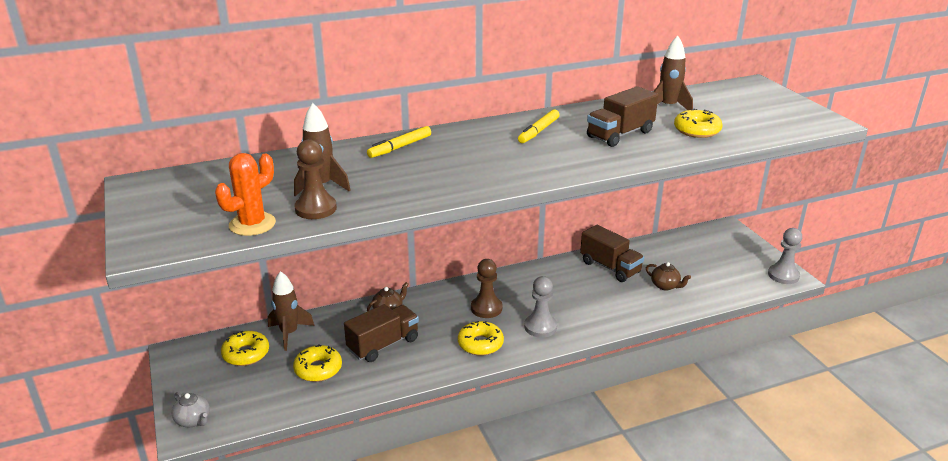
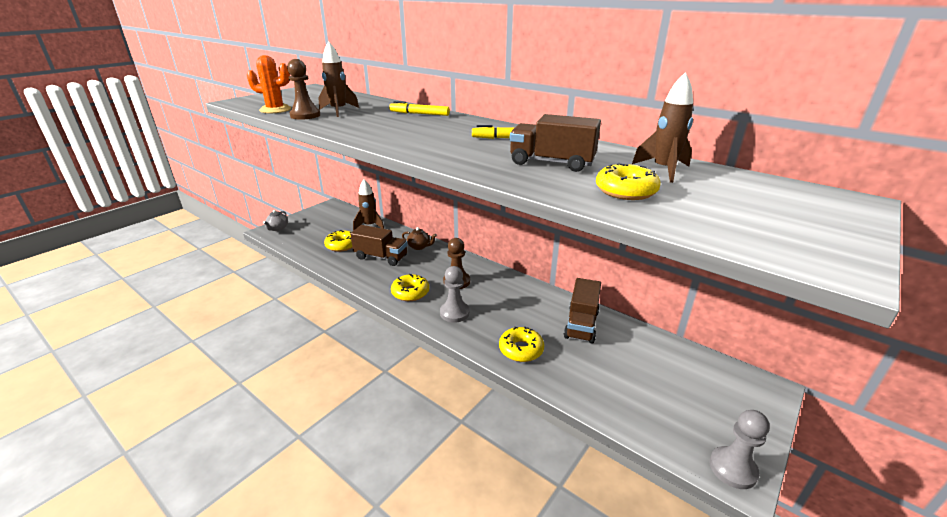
camera: 60 degrees right, 0 degrees up
yellow donut [221,331,269,366] -> yellow donut moved to [499,327,544,362]
brown teapot [646,262,691,290] -> none

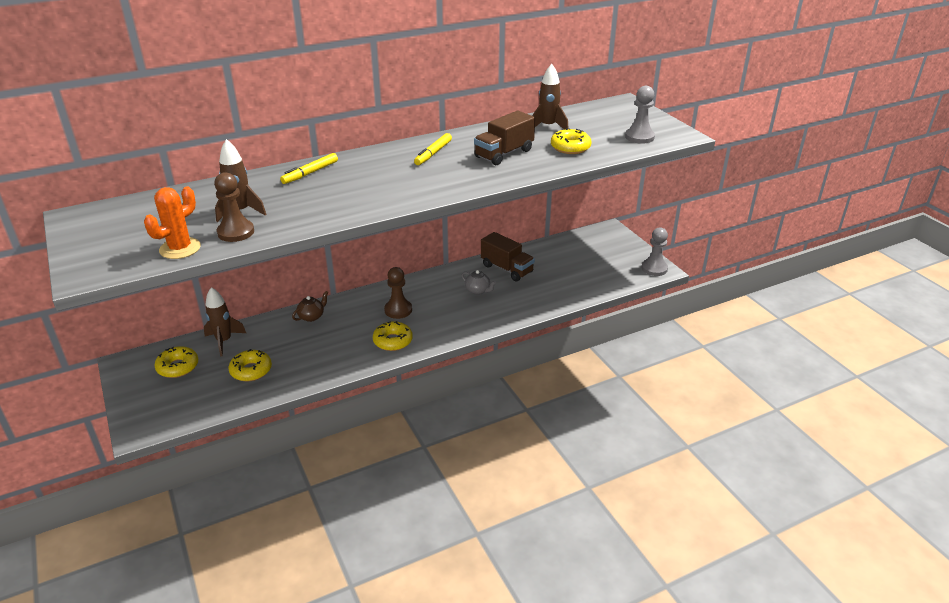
camera: 65 degrees left, 5 degrees up
grey teapot [263,210,288,231] -> grey teapot moved to [461,270,496,295]
brown truck [350,225,408,266] -> none
grey pawn [440,266,470,323] -> grey pawn moved to [625,86,655,144]
yellow donut [499,327,544,362] -> yellow donut moved to [155,346,198,378]

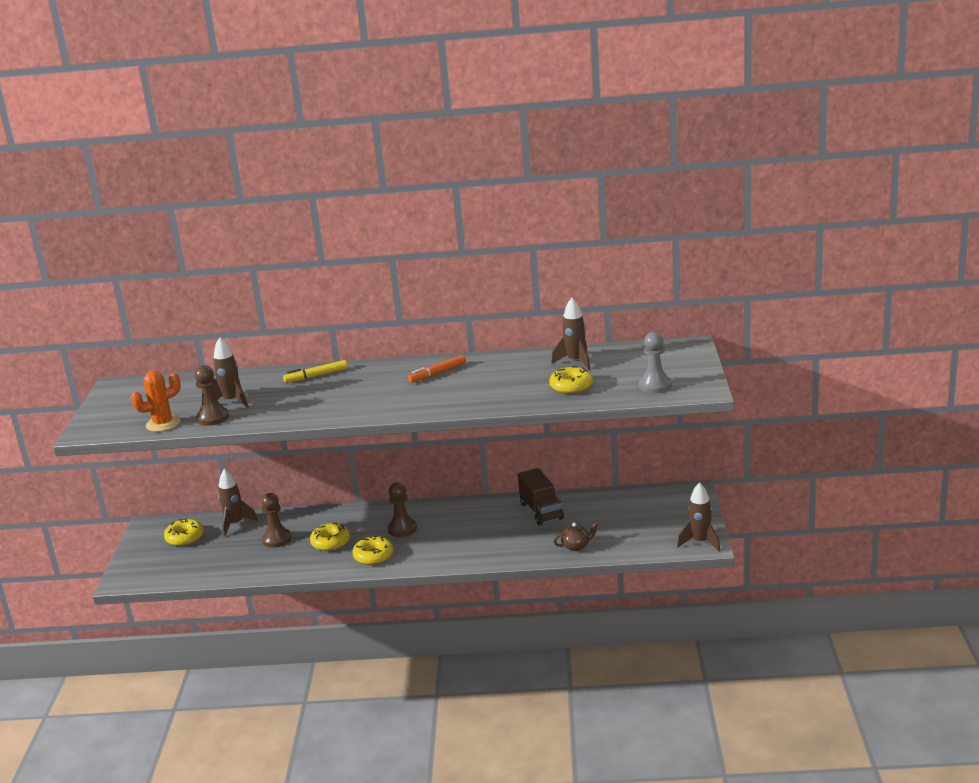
camera: 30 degrees right, 10 degrees down
yellow donut [228,349,272,382] -> yellow donut moved to [310,523,350,551]
brown teapot [292,291,329,322] -> brown teapot moved to [554,521,599,551]
yellow marker [414,133,452,165] -> orange marker [408,355,466,383]
grey teapot [461,270,496,295] -> none
brown truck [474,111,535,165] -> none
grey pawn [642,228,668,276] -> brown rocket [677,482,720,552]
none -> brown pawn [261,493,291,548]

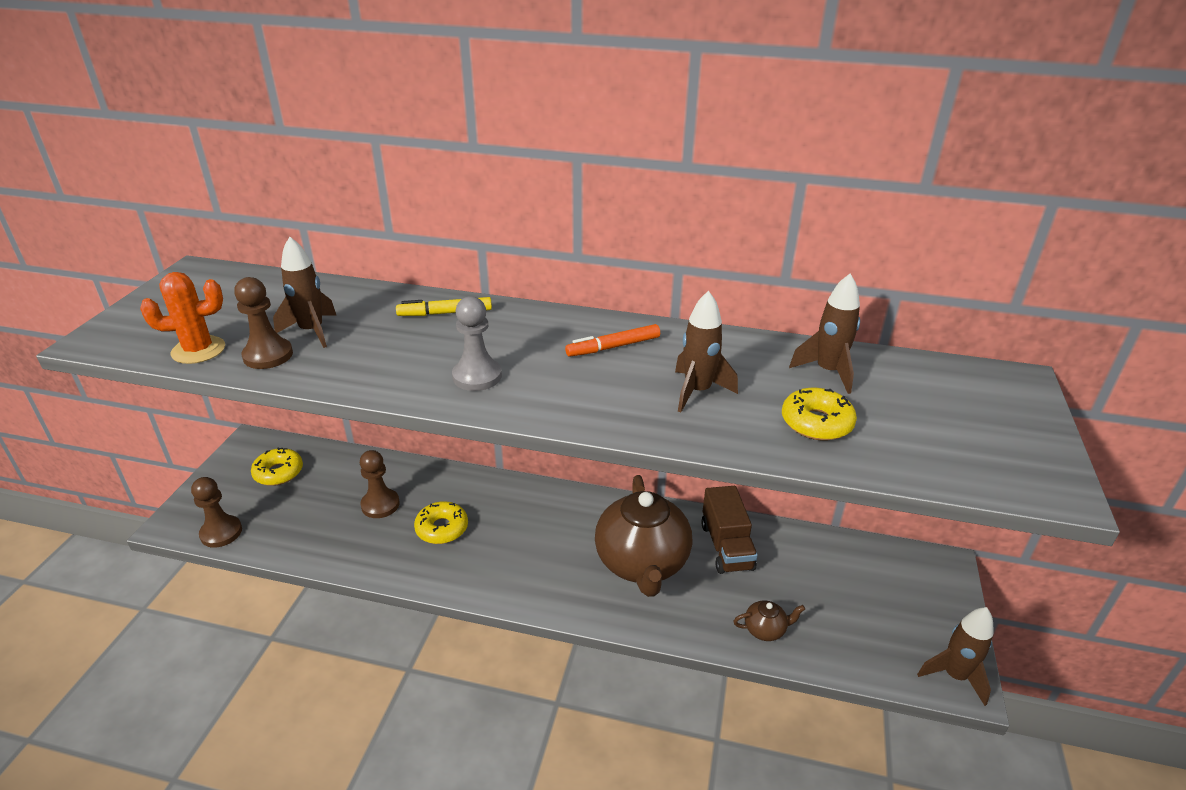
camera: 10 degrees right, 10 degrees up
brown rocket [218,469,258,537] -> brown rocket moved to [675,291,738,413]
yellow donut [353,536,393,565] -> none
brown pawn [388,482,417,537] -> brown pawn moved to [191,477,242,547]
grey pawn [639,332,671,393] -> grey pawn moved to [452,296,502,391]
none -> brown teapot [595,475,692,597]

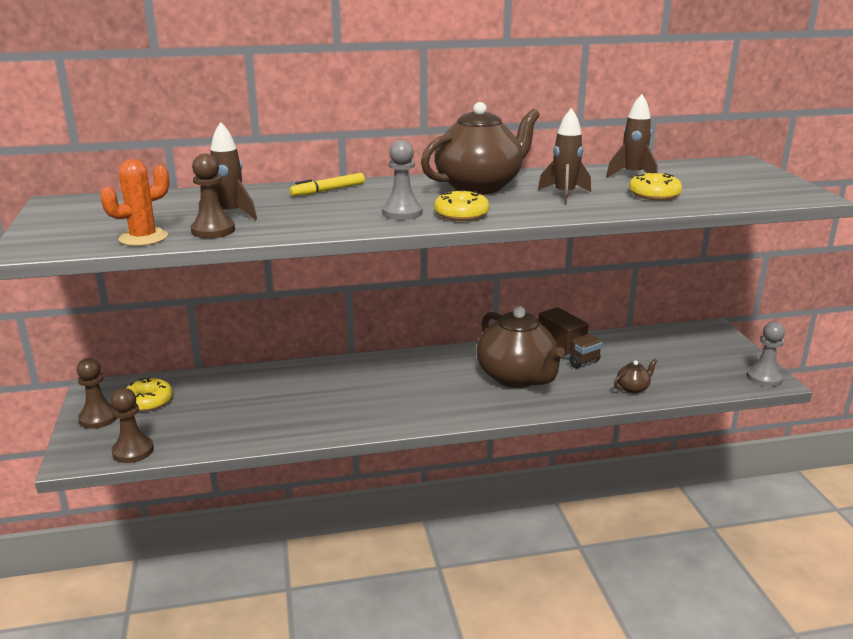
camera: 25 degrees left, 10 degrees down
brown pawn [360,450,400,518] -> brown pawn moved to [77,358,117,429]
yellow donut [414,501,468,544] -> yellow donut moved to [434,190,490,221]
orange marker [565,324,660,357] -> brown teapot [421,102,540,194]
brown rocket [917,607,994,706] -> grey pawn [747,322,785,387]

